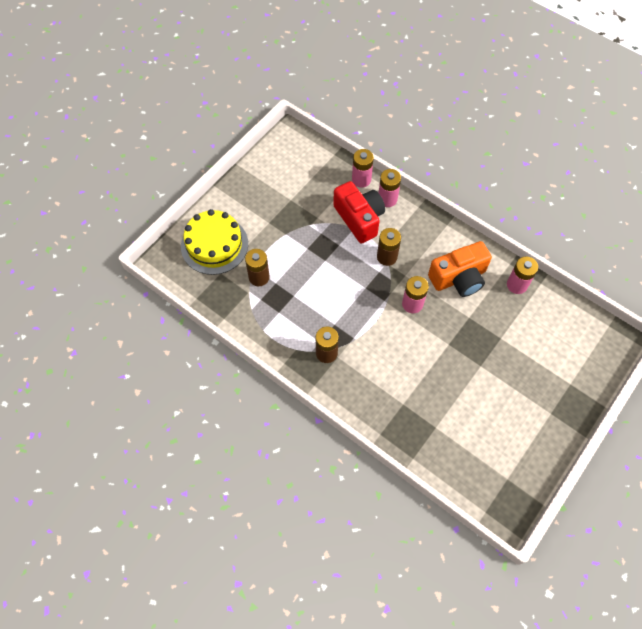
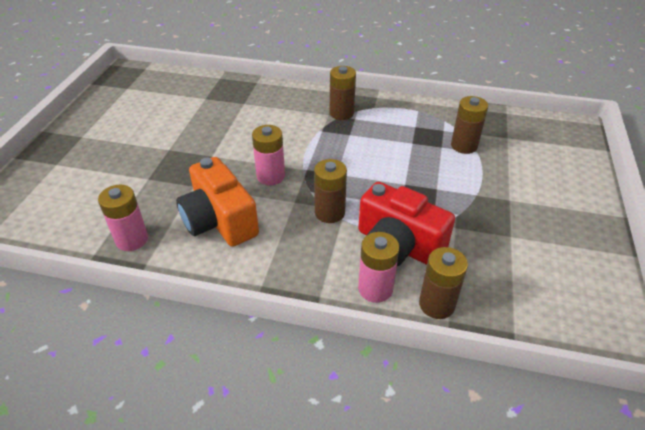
camera: 155 degrees right, 20 degrees down
yellow cake [181,209,248,275] -> none
pink battery [352,149,374,188] -> brown battery [419,247,468,319]
orange camera [428,241,492,297] -> orange camera turned 75 degrees counterclockwise [176,157,259,247]

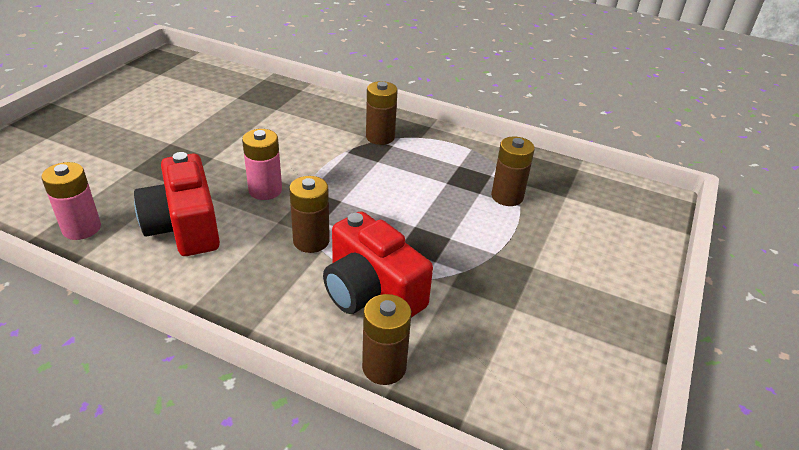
camera: 10 degrees right, 5 degrees down
orange camera [176,157,259,247] -> red camera [134,152,220,256]
pink battery [358,232,400,303] -> none

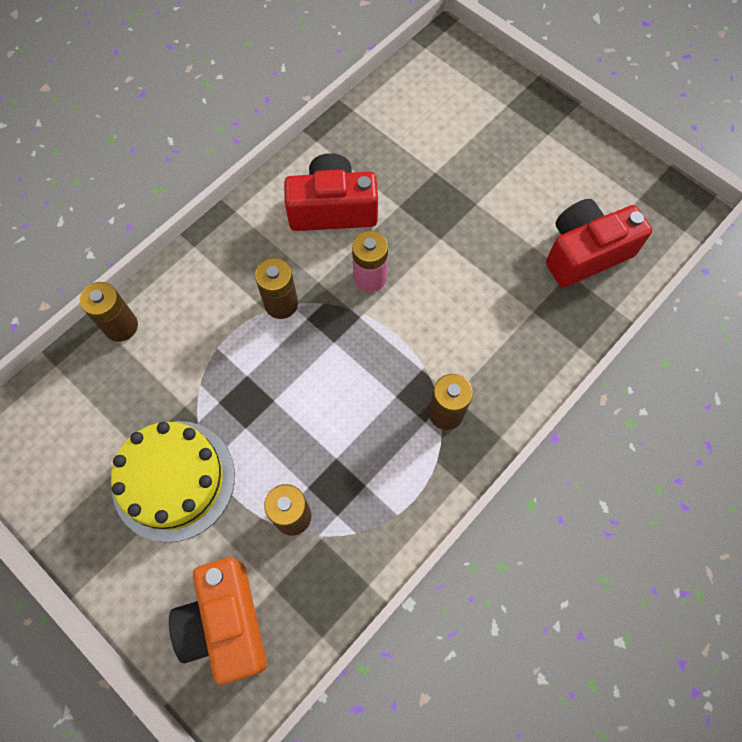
camera: 110 degrees right, 30 degrees up
pink battery [41,162,101,240] -> none
red camera [323,211,433,318] -> red camera moved to [546,199,652,287]
none -> yellow cake [111,421,235,543]
none -> orange camera [169,557,267,685]

